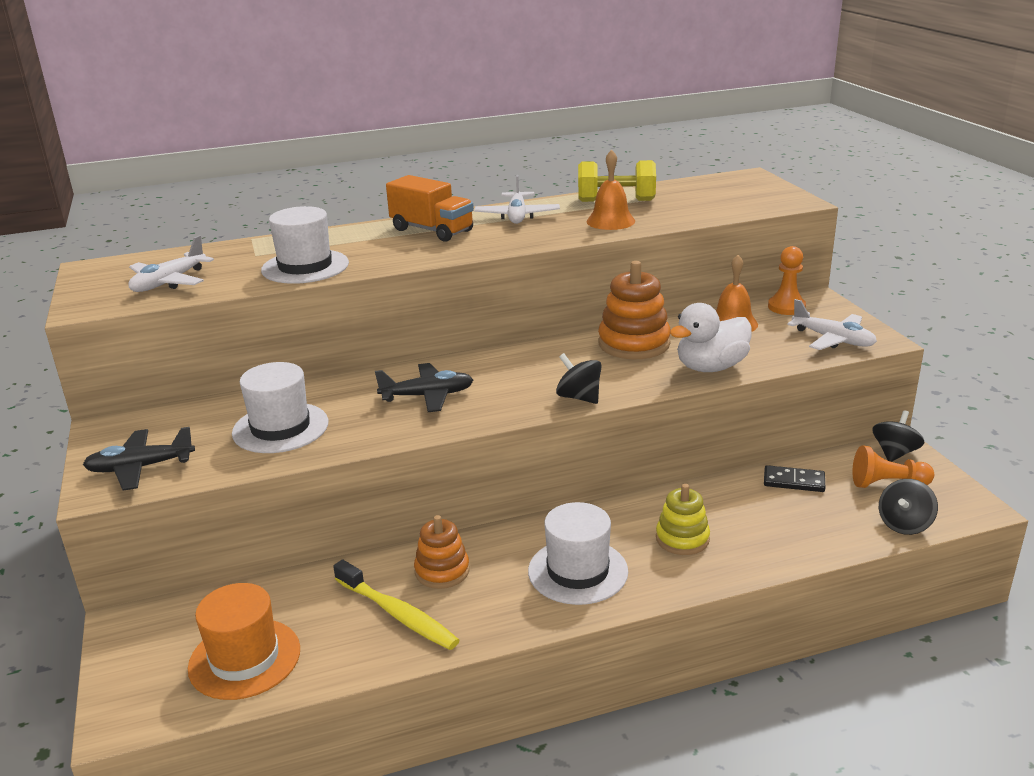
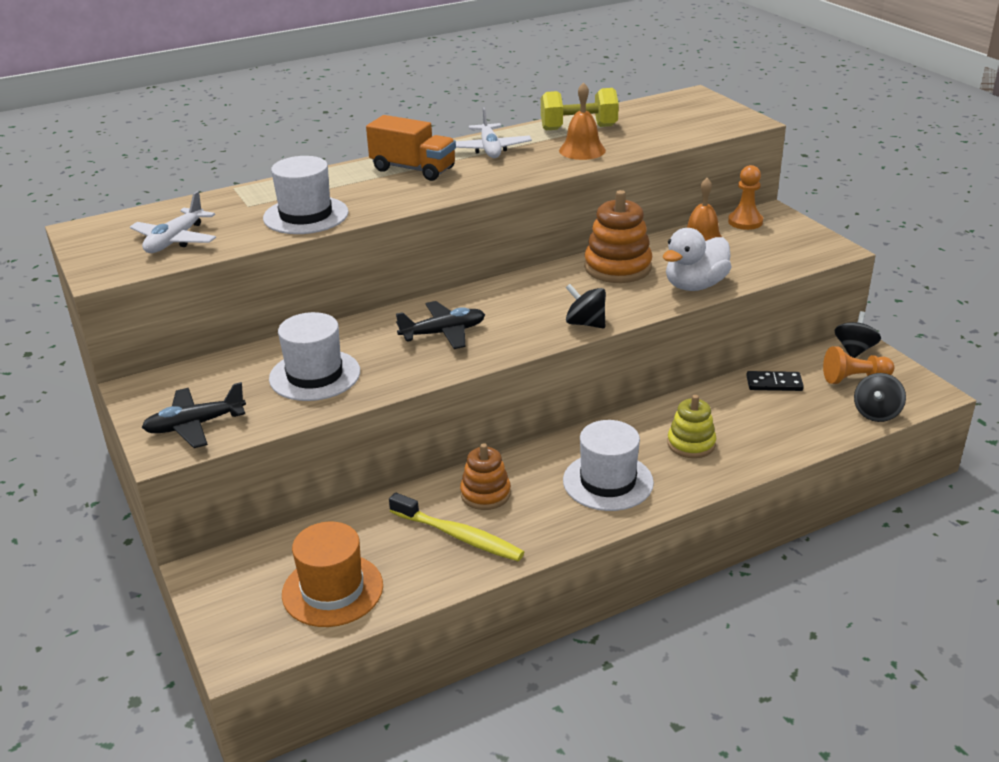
camera: 10 degrees left, 5 degrees up
white plane [787,299,877,350] -> none

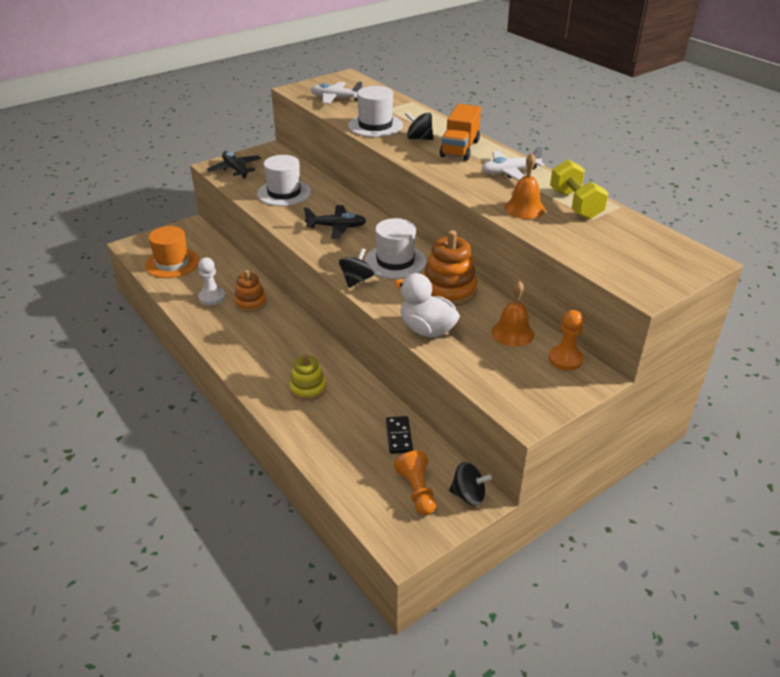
camera: 80 degrees right, 5 degrees up
yellow toothbrush [389,493,524,561] -> white pawn [198,258,225,305]
black plane [396,301,485,349] -> black plane turned 60 degrees counterclockwise [304,205,366,239]
white hat [563,420,654,511] -> white hat moved to [365,218,426,279]
black spinning top [854,373,906,422] -> black spinning top moved to [405,112,434,140]

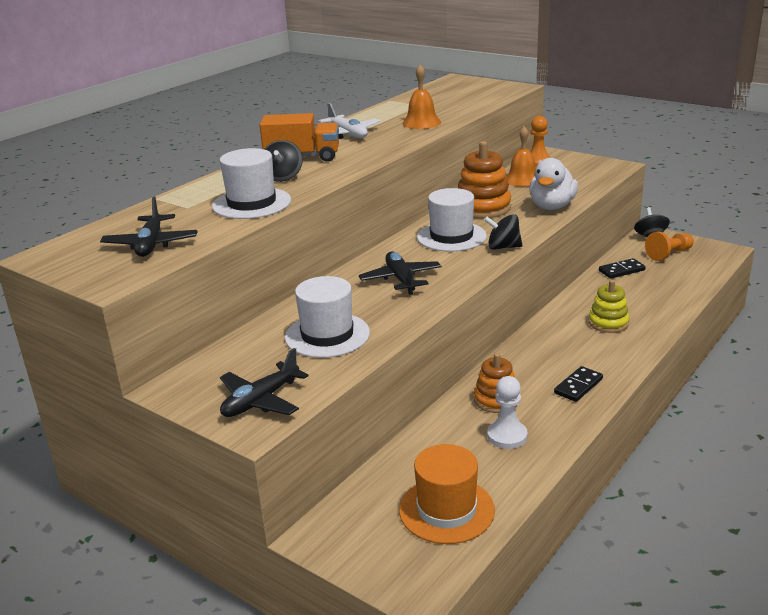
camera: 105 degrees left, 10 degrees down
white plane [310,81,362,104] -> black plane [100,197,198,257]
yellow dumbbell [550,159,608,219] -> none
none -> black domino [554,366,603,402]

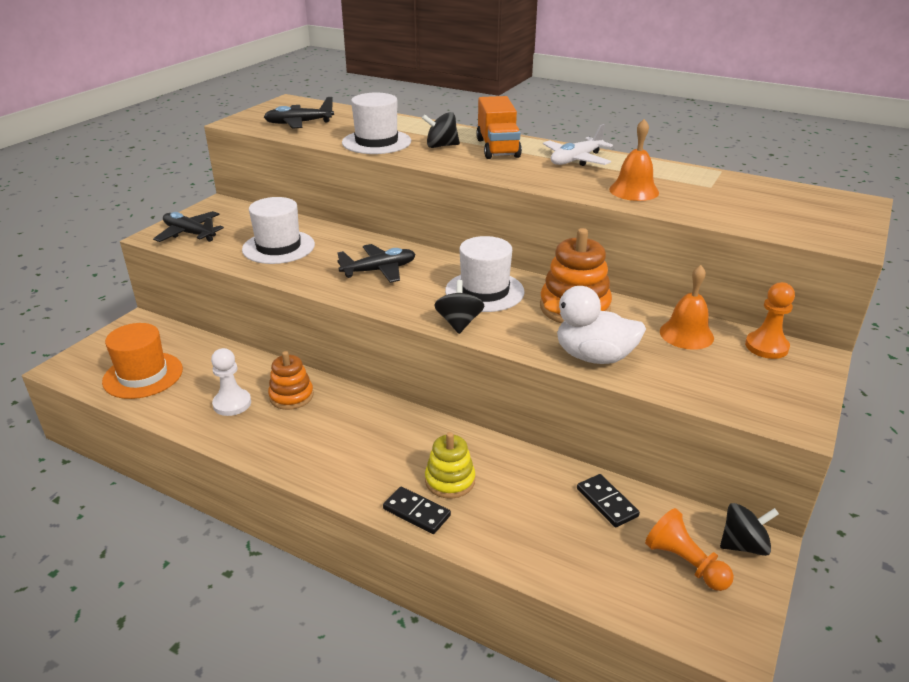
camera: 80 degrees right, 5 degrees up
black domino [554,366,603,402] -> black domino moved to [383,487,451,534]

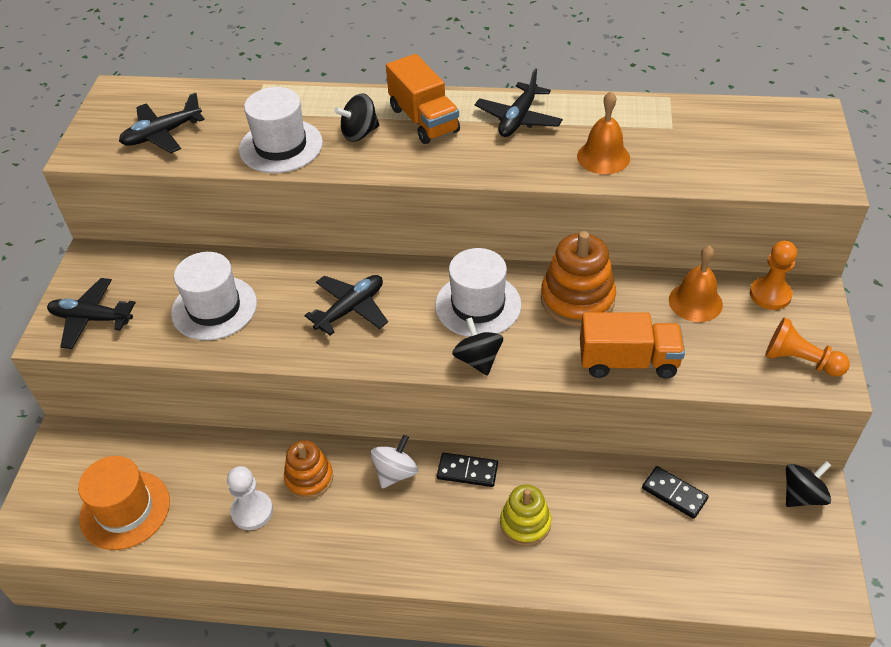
camera: 20 degrees left, 15 degrees up
black domino [383,487,451,534] -> black domino moved to [437,453,498,487]
white plane [543,124,613,166] -> black plane [475,68,563,137]
white duck [544,286,646,364] -> orange truck [580,312,685,379]
orange pawn [645,508,734,591] -> orange pawn moved to [765,317,850,377]
none -> white spinning top [371,435,418,488]

